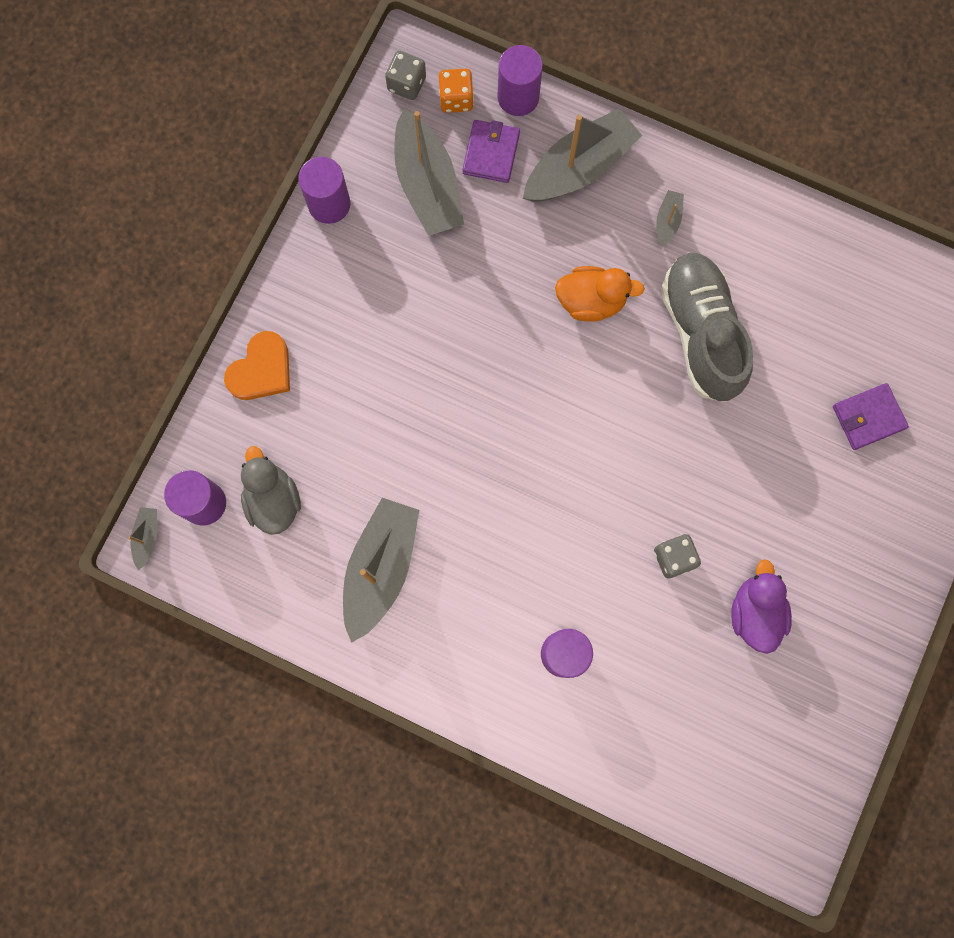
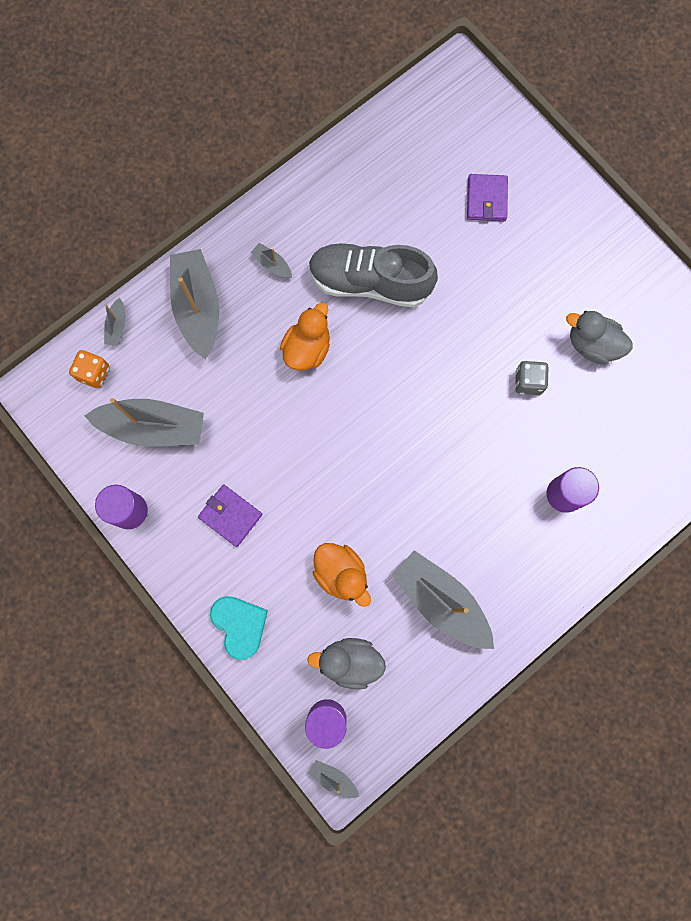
camera: 65 degrees left, 0 degrees up
orange heart [224,331,290,400] -> turquoise heart [210,596,268,660]
grey dice [385,51,426,100] -> none
purple wallet [462,120,520,183] -> purple wallet moved to [198,485,262,547]
purple cylinder [497,45,543,116] -> grey boat [104,298,126,346]
purple duck [731,559,792,654] -> grey duck [566,311,632,365]
none -> orange duck [313,543,371,607]

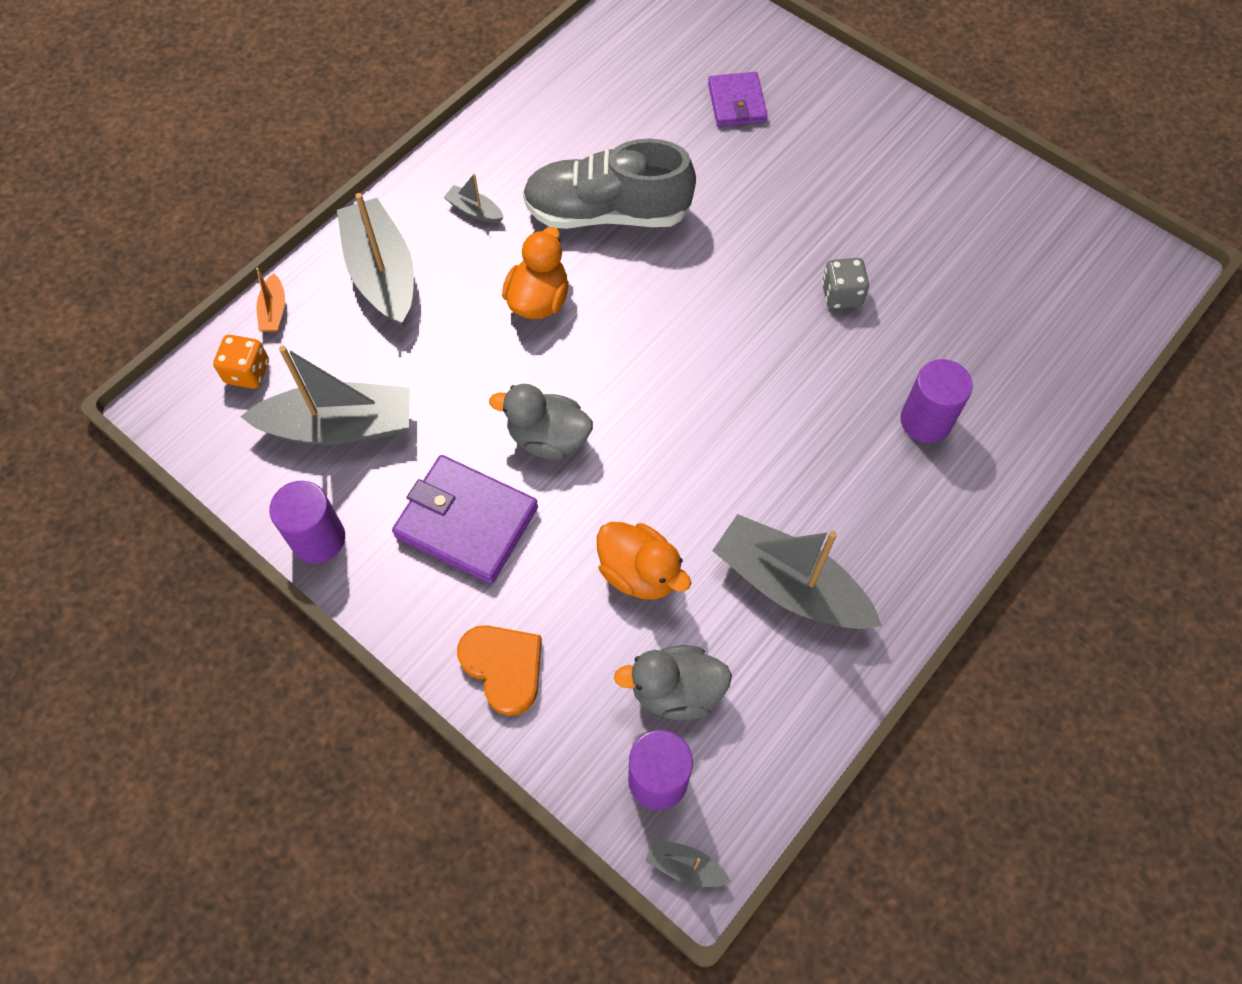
camera: 10 degrees left, 15 degrees down
grey boat [104,298,126,346] -> orange boat [256,267,285,332]
purple wallet [198,485,262,547] -> purple wallet [392,455,538,584], size x1.58
turquoise heart [210,596,268,660] -> orange heart [457,625,542,716]
grey duck [566,311,632,365] -> grey duck moved to [489,384,593,460]

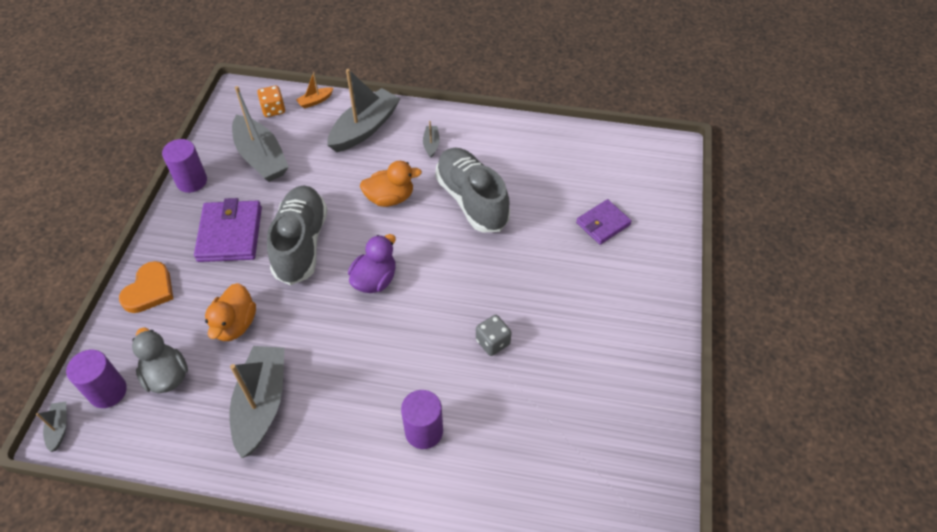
camera: 60 degrees right, 10 degrees down
grey duck [489,384,593,460] -> grey shoe [267,186,327,285]
none -> purple duck [348,234,396,293]

